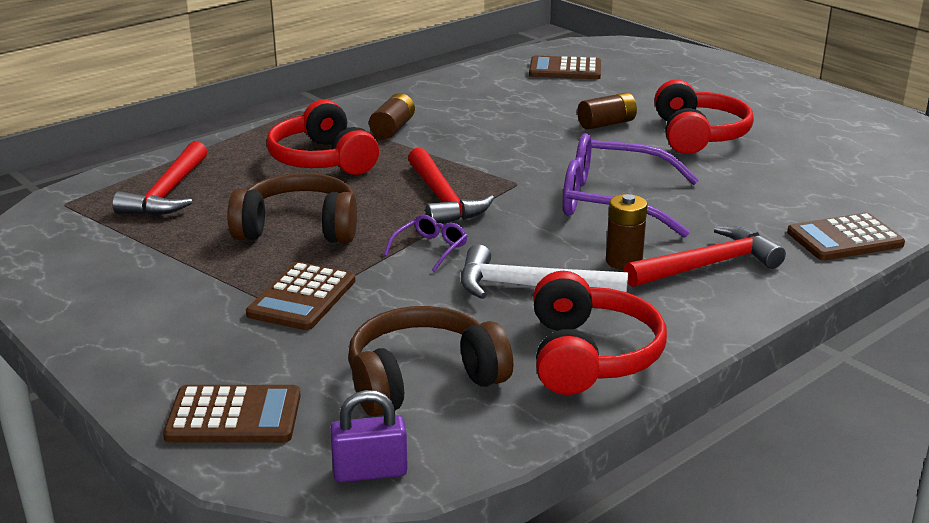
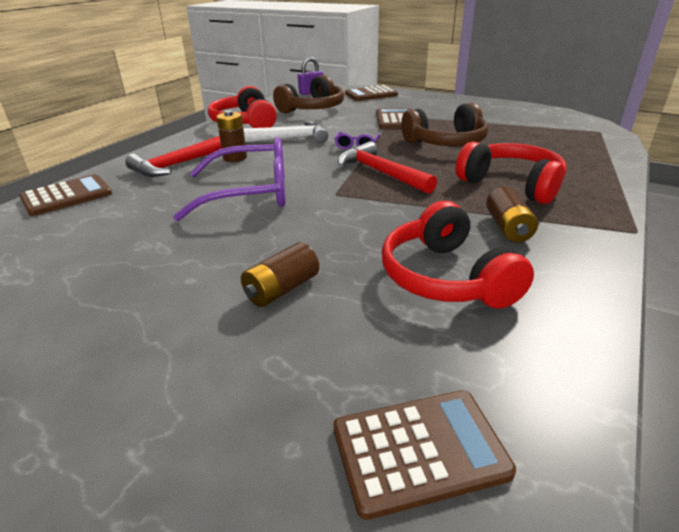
camera: 160 degrees right, 5 degrees up
red hammer [112,141,207,216] -> none
red headphones [654,80,754,154] -> red headphones moved to [382,201,534,309]

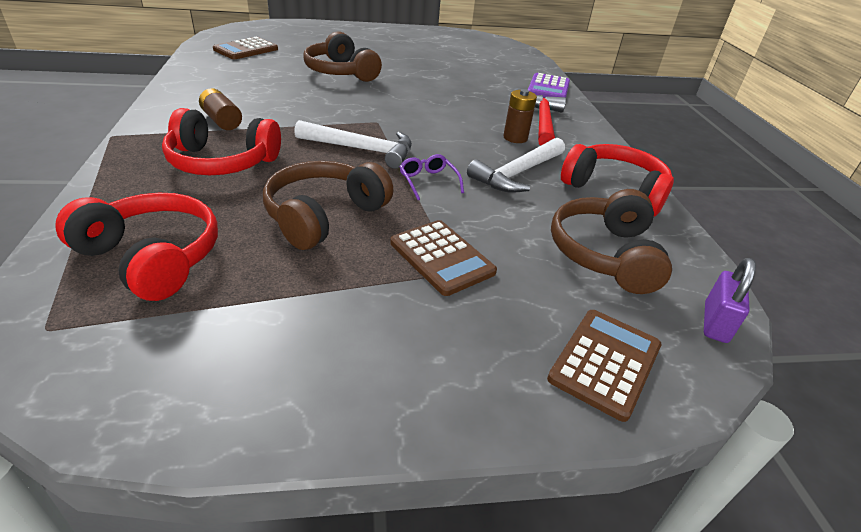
camera: 140 degrees right, 5 degrees up
brown calculator [19,174,112,216] -> purple calculator [528,73,570,98]
purple glasses [173,137,286,221] -> none
brown battery [241,242,319,307] -> brown headphones [303,31,382,82]
red hammer [338,141,437,194] -> white hammer [294,120,412,169]
red headphones [382,201,534,309] -> red headphones moved to [55,193,218,301]

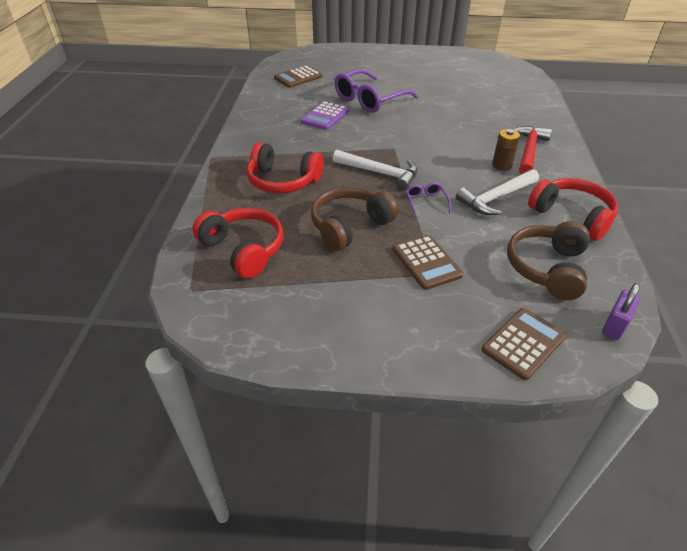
camera: 15 degrees right, 5 degrees up
brown battery [199,88,242,130] -> none
brown headphones [303,31,382,82] -> purple glasses [334,69,419,113]
purple calculator [528,73,570,98] -> purple calculator moved to [301,101,349,130]

